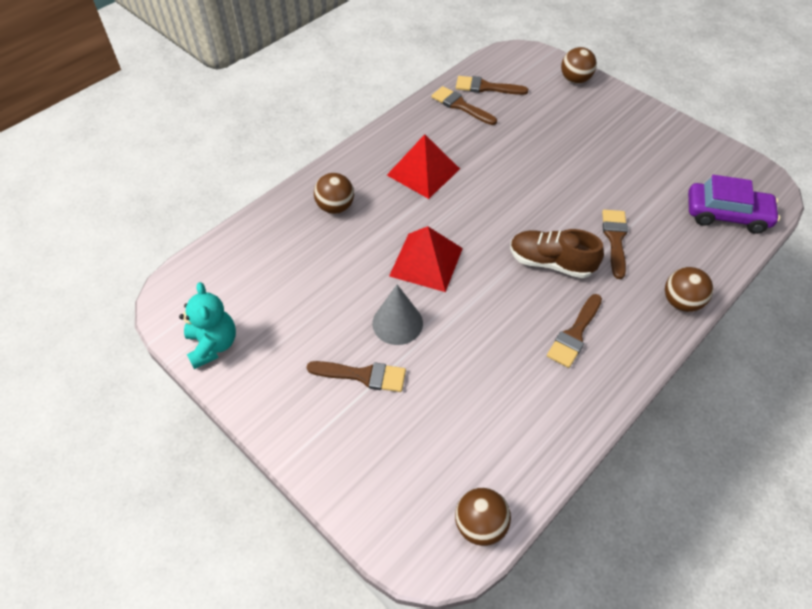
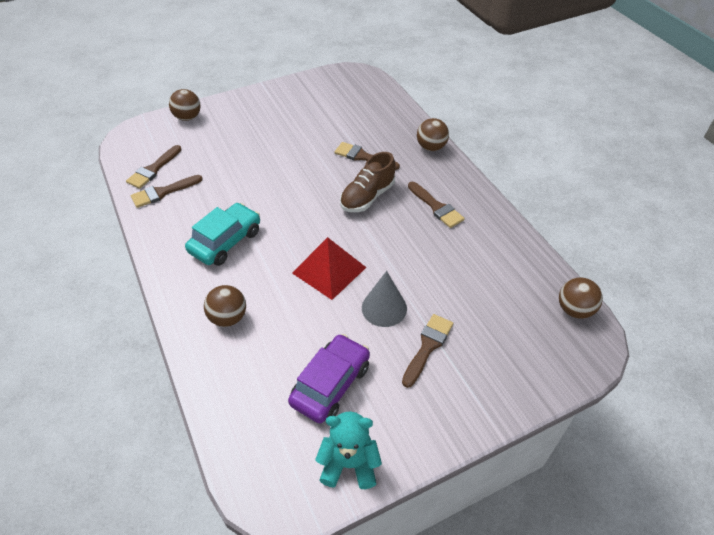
camera: 70 degrees left, 5 degrees down
red pyramid [387,134,460,199] -> turquoise car [185,203,260,266]
purple car [688,175,780,234] -> purple car moved to [288,334,370,423]

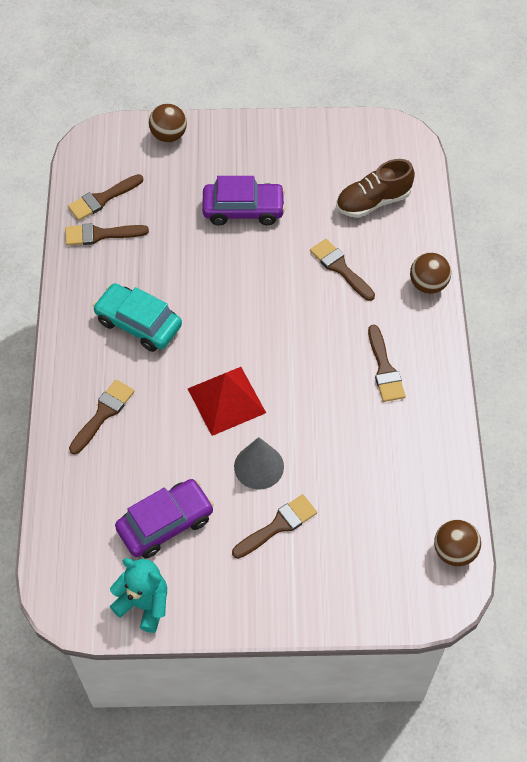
camera: 25 degrees right, 10 degrees up
turquoise car [185,203,260,266] -> turquoise car turned 120 degrees counterclockwise [93,283,182,352]
brown ball [204,285,246,327] -> brown brush [69,379,134,455]
brown shoe [340,152,396,212] -> brown shoe moved to [336,159,415,218]
none -> purple car [202,176,285,226]

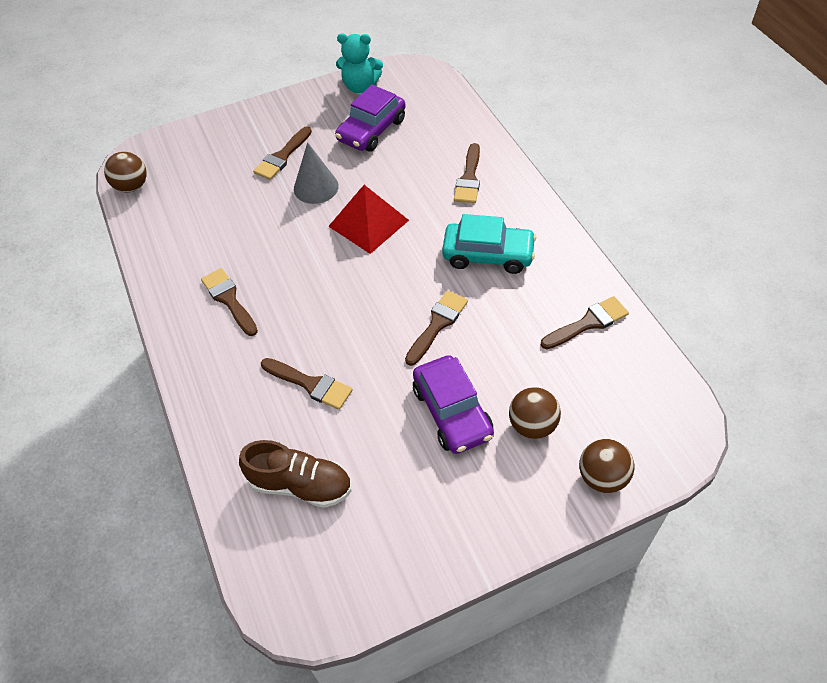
camera: 160 degrees right, 5 degrees down
brown brush [68,174,143,221] -> brown brush moved to [405,290,468,366]
purple car [202,176,285,226] -> purple car turned 90 degrees counterclockwise [413,355,494,454]
brown shoe [336,159,415,218] -> brown shoe turned 60 degrees clockwise [239,440,351,508]
brown ball [410,252,451,294] -> brown ball moved to [509,387,561,439]

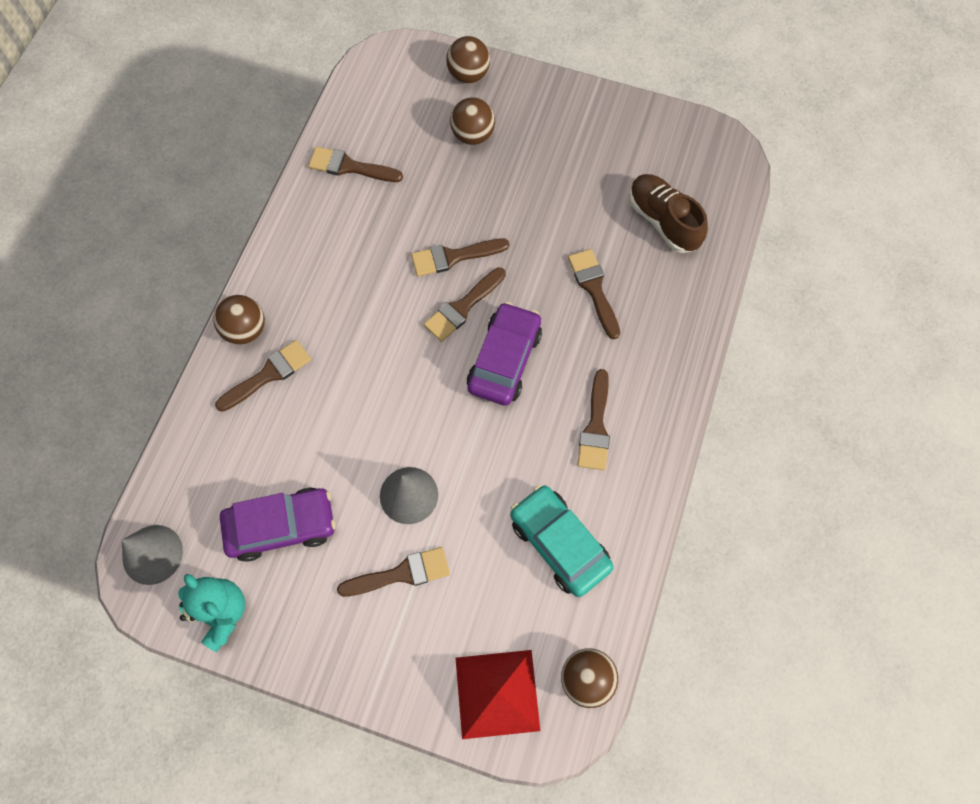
camera: 140 degrees left, 15 degrees up
red pyramid [328,185,409,254] -> red pyramid moved to [456,650,540,739]
purple car [413,355,494,454] -> purple car moved to [467,302,542,406]
turquoise car [442,214,537,274] -> turquoise car moved to [510,485,614,597]
none -> grey cone [122,525,183,585]
none -> brown ball [213,295,265,344]
none -> brown brush [424,268,506,342]

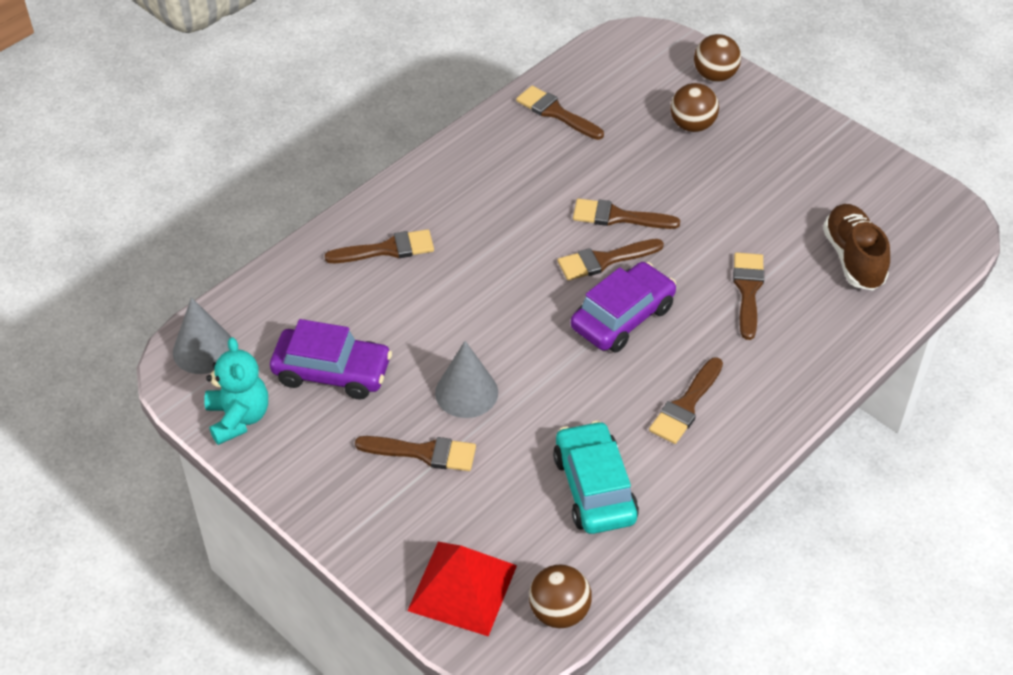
camera: 25 degrees right, 20 degrees down
brown ball [213,295,265,344] -> none

